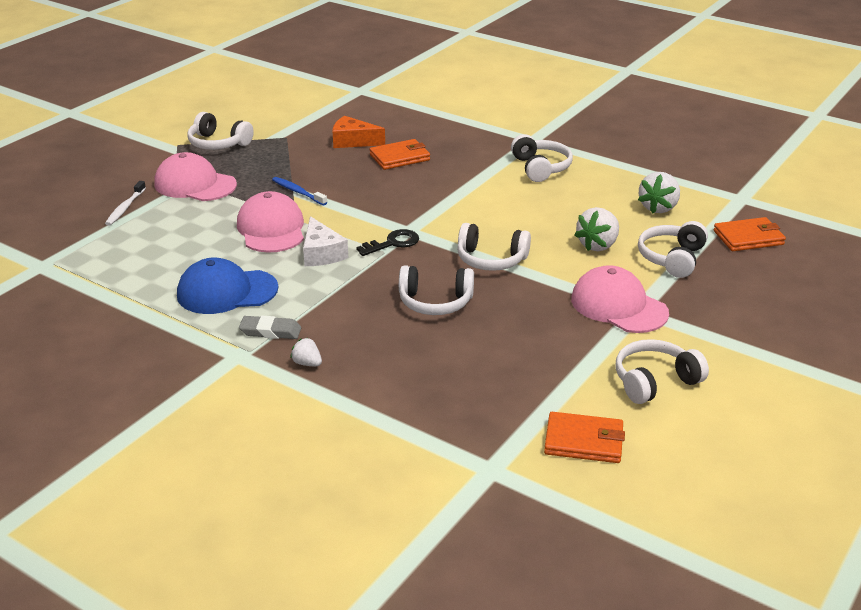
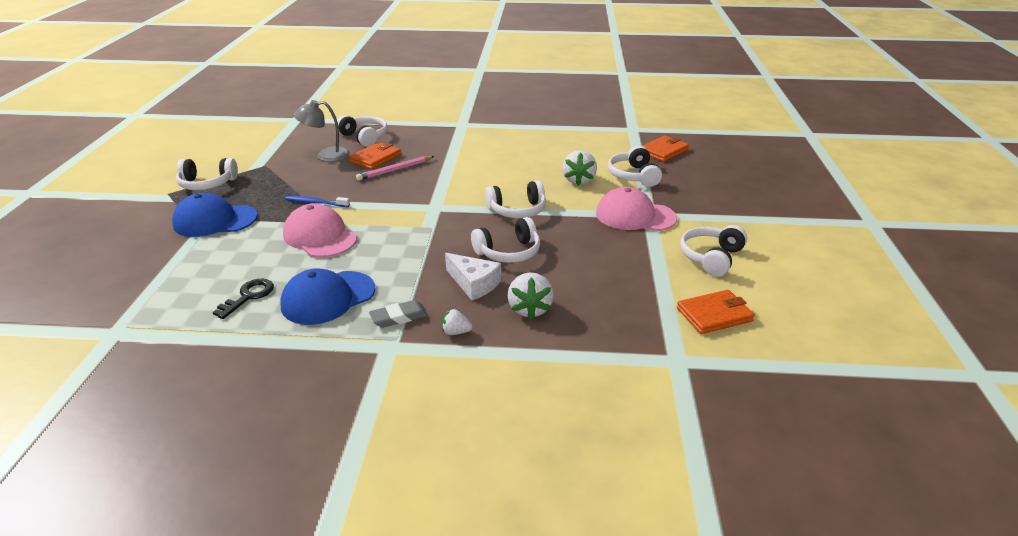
camera: 30 degrees left, 0 degrees up
white toothbrush [105,181,146,226] -> none
pink cap [155,152,237,201] -> blue cap [172,193,258,237]
white cheese [303,216,348,266] -> white cheese moved to [445,253,501,300]
orange cheese [333,116,385,148] -> grey lamp [294,100,350,162]
black key [356,229,419,256] -> black key moved to [213,279,274,319]
white headphones [511,134,573,182] -> white headphones moved to [337,115,388,147]
white strawberry [638,172,680,213] -> white strawberry moved to [508,272,554,320]
none -> pink pencil [356,156,434,181]

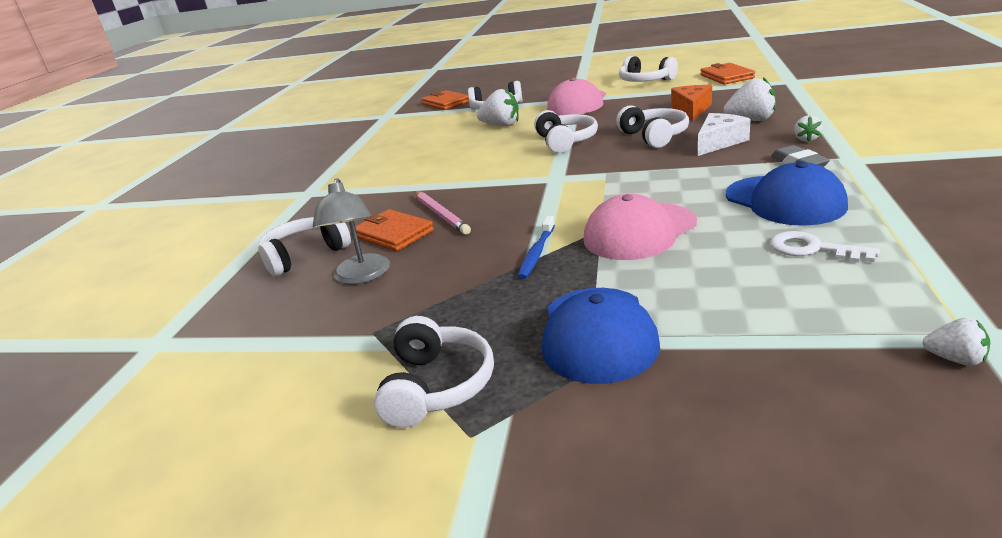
camera: 80 degrees left, 5 degrees down
black key [213,279,274,319] -> white key [770,231,880,263]
none -> orange cheese [671,85,712,121]
none -> white strawberry [922,318,990,366]

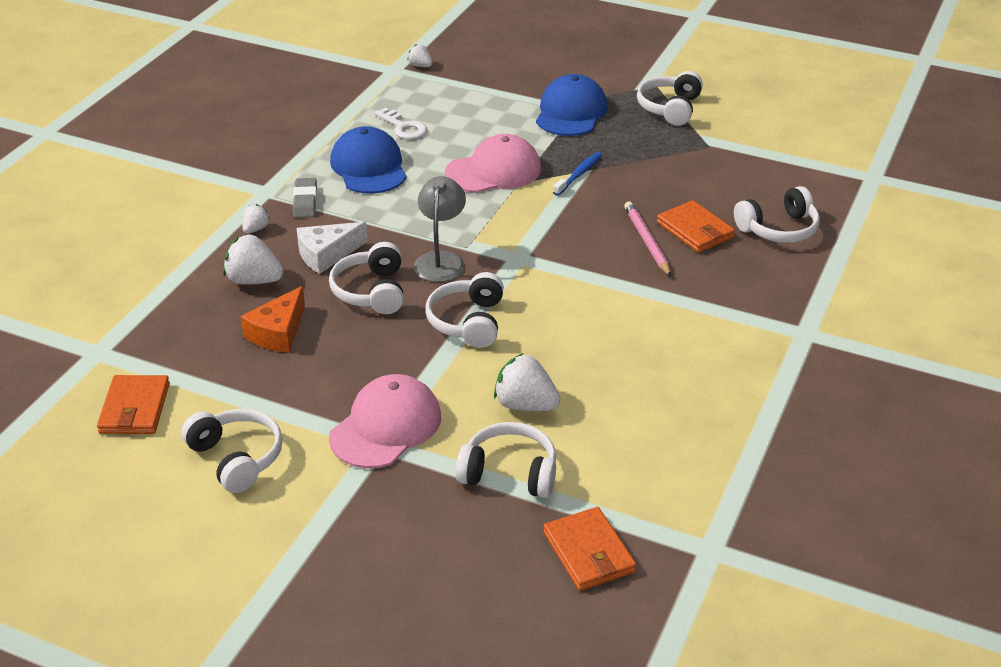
camera: 170 degrees left, 10 degrees up
grey lamp [313,178,390,284] -> grey lamp moved to [414,176,466,282]

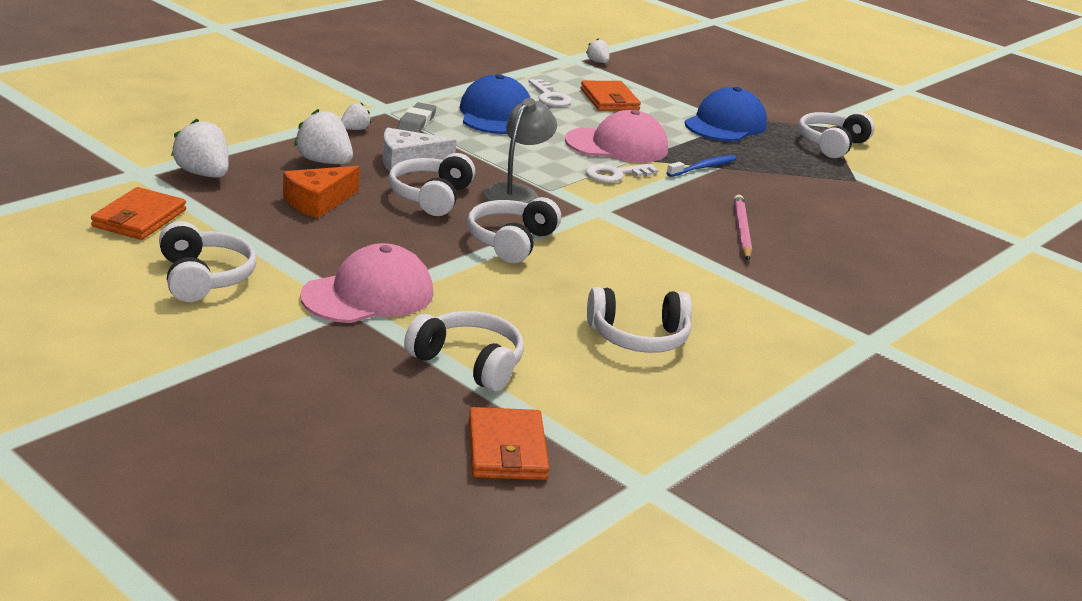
camera: 15 degrees right, 10 degrees down
white strawberry [494,353,560,411] -> white strawberry moved to [171,119,229,178]
orange wallet [657,200,735,253] -> orange wallet moved to [581,81,641,111]
white headphones [734,186,820,243] -> white headphones moved to [587,287,692,353]
none -> white key [586,163,658,183]

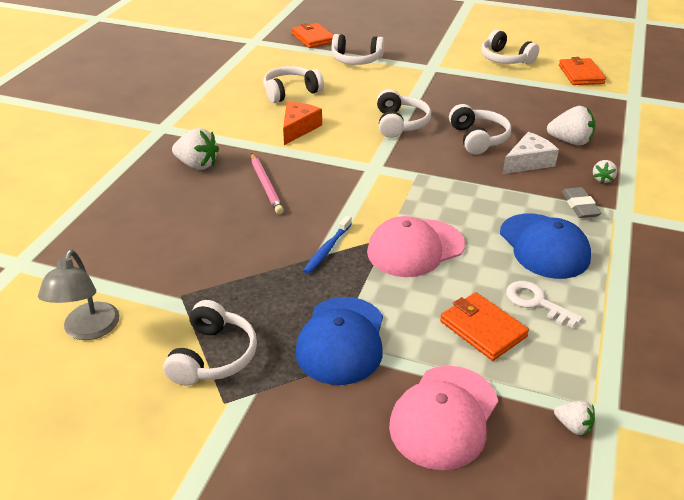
camera: 160 degrees right, 10 degrees up
white strawberry [171,119,229,178] -> white strawberry moved to [172,128,219,170]
orange cheese [283,166,360,218] -> orange cheese moved to [283,102,322,145]
pink cap [300,243,433,323] -> pink cap moved to [389,366,498,470]
grey lamp [485,98,557,203] -> grey lamp moved to [38,250,119,340]
white key [586,163,658,183] -> none

